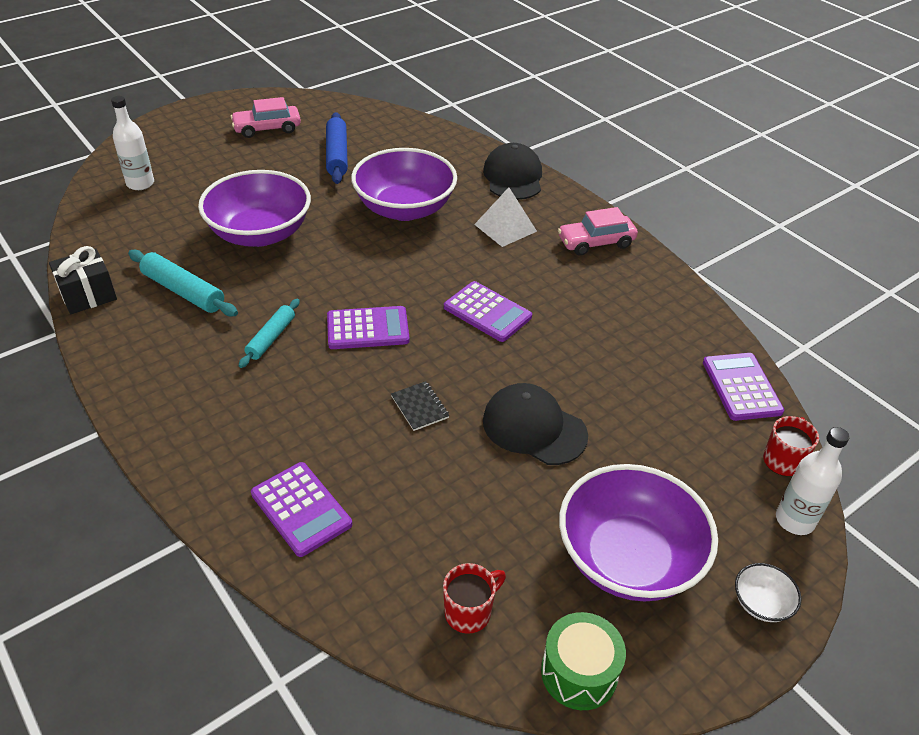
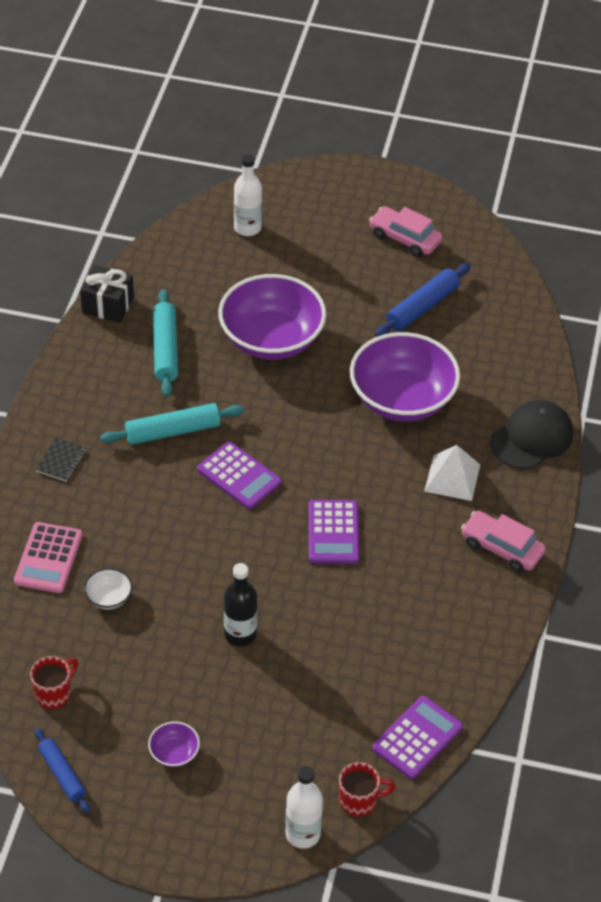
camera: 50 degrees right, 5 degrees up
turquoise rolling pin [239,299,300,368] -> turquoise rolling pin [100,403,244,445], size x1.51
purple calculator [251,462,352,557] -> pink calculator [14,522,83,593]
black notebook [391,381,450,431] -> black notebook moved to [35,438,86,481]
red mug [443,563,506,634] -> red mug turned 60 degrees counterclockwise [30,656,78,709]
black cap [483,383,588,465] -> black bottle [224,563,257,646]
green drum [541,612,626,710] -> blue rolling pin [34,728,90,813]
purple bowl [559,464,718,602] -> purple bowl [148,721,200,767], size x0.41
white bowl [735,563,802,622] -> white bowl moved to [84,568,133,610]

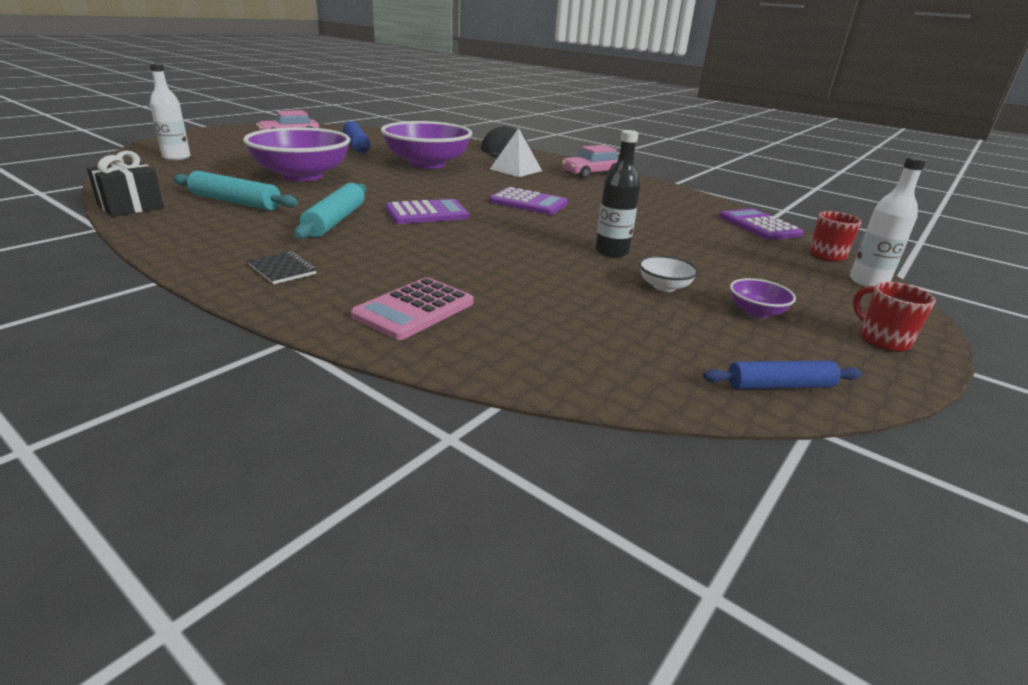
camera: 65 degrees left, 20 degrees down
pink calculator [14,522,83,593] -> pink calculator turned 90 degrees clockwise [351,278,474,340]
red mug [30,656,78,709] -> red mug moved to [853,282,936,352]
white bowl [84,568,133,610] -> white bowl moved to [639,256,698,292]

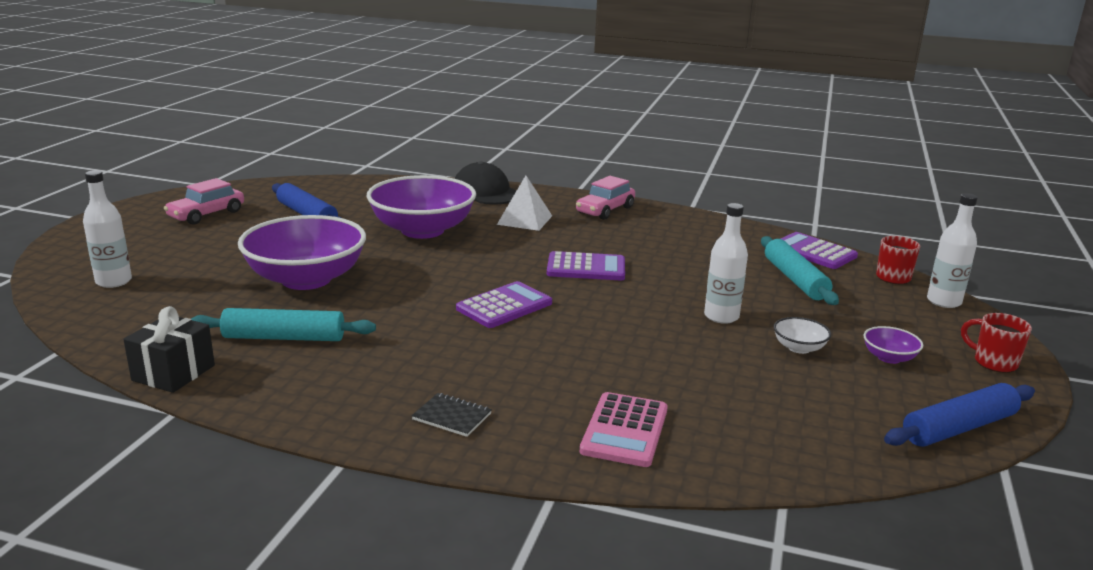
camera: 20 degrees left, 5 degrees down
turquoise rolling pin [294,183,367,239] -> turquoise rolling pin moved to [761,236,839,305]
black bottle [595,130,641,257] -> white bottle [704,203,748,324]
blue rolling pin [703,361,862,389] -> blue rolling pin [884,383,1035,447], size x1.51

